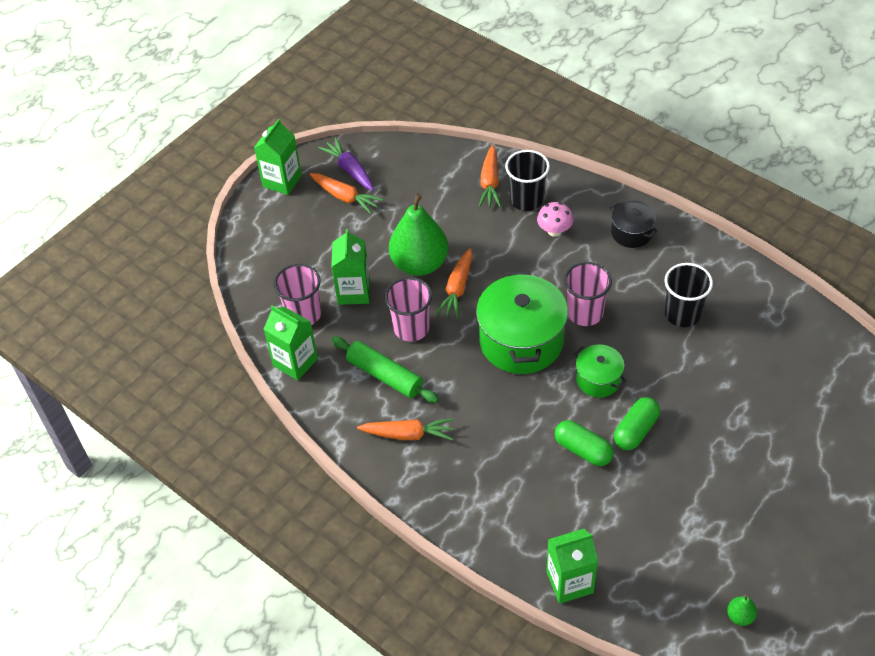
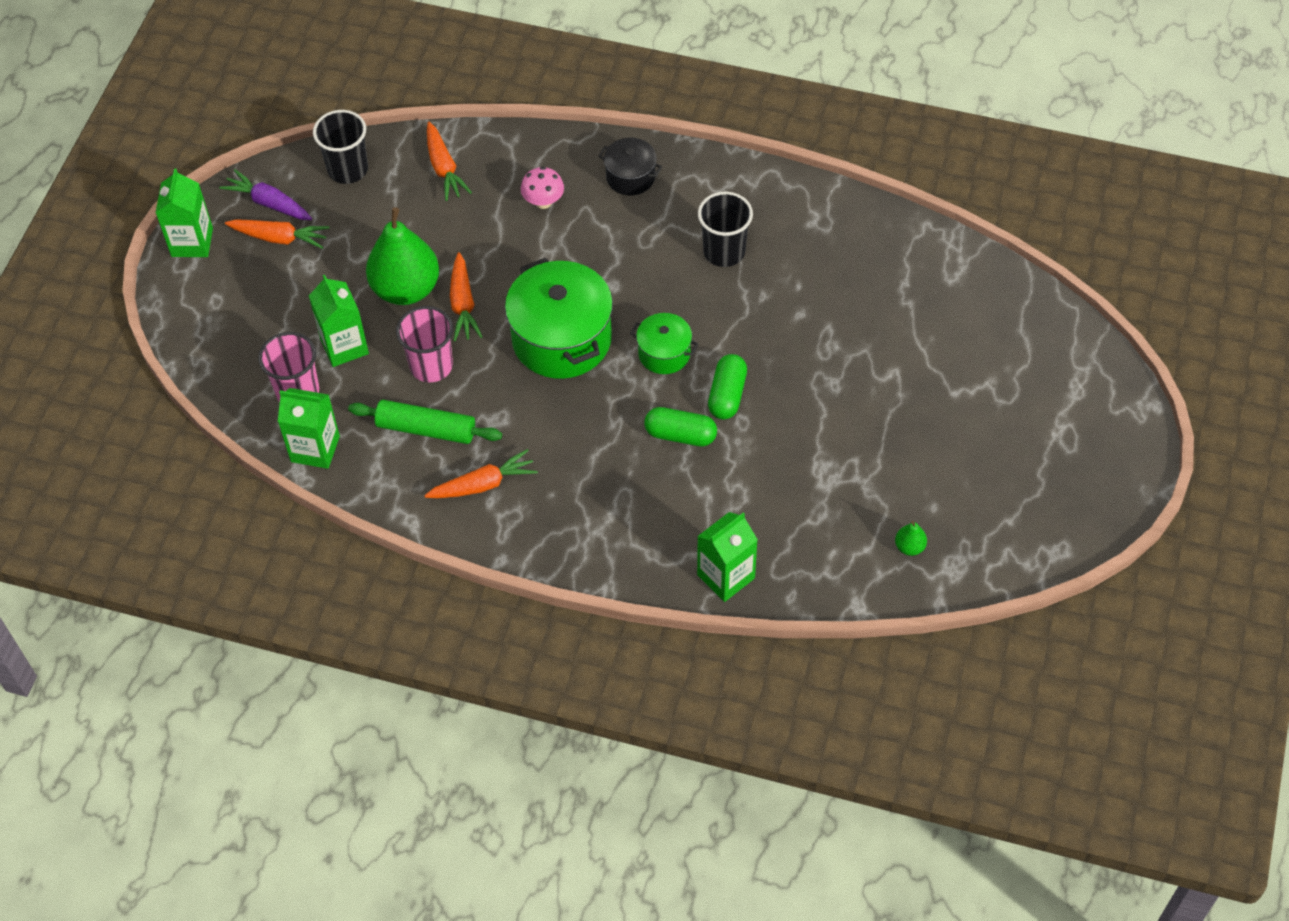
camera: 25 degrees left, 5 degrees up
black cup [505,150,550,211] -> black cup moved to [313,110,368,184]
pink cup [564,262,612,326] -> none

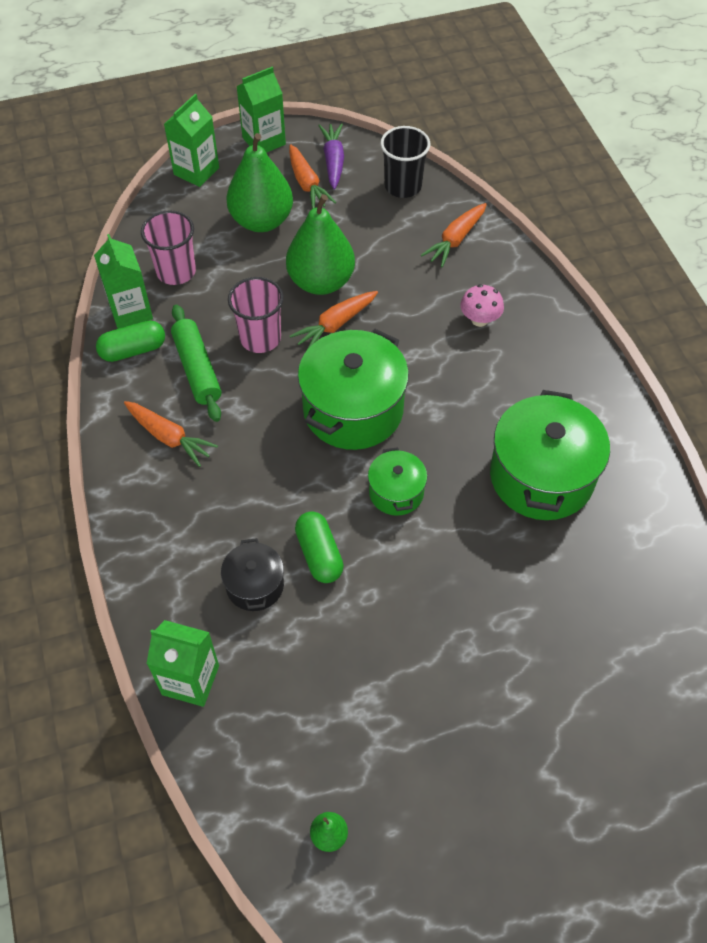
camera: 55 degrees right, 0 degrees up
green carton [309,275,369,367] -> green carton moved to [164,94,219,187]
black pot [598,138,662,196] -> black pot moved to [221,538,284,611]
black cup [698,192,753,267] -> green pot [490,390,610,520]
green capsule [708,354,747,420] -> green capsule moved to [96,320,165,362]
none -> green pear [226,133,293,232]

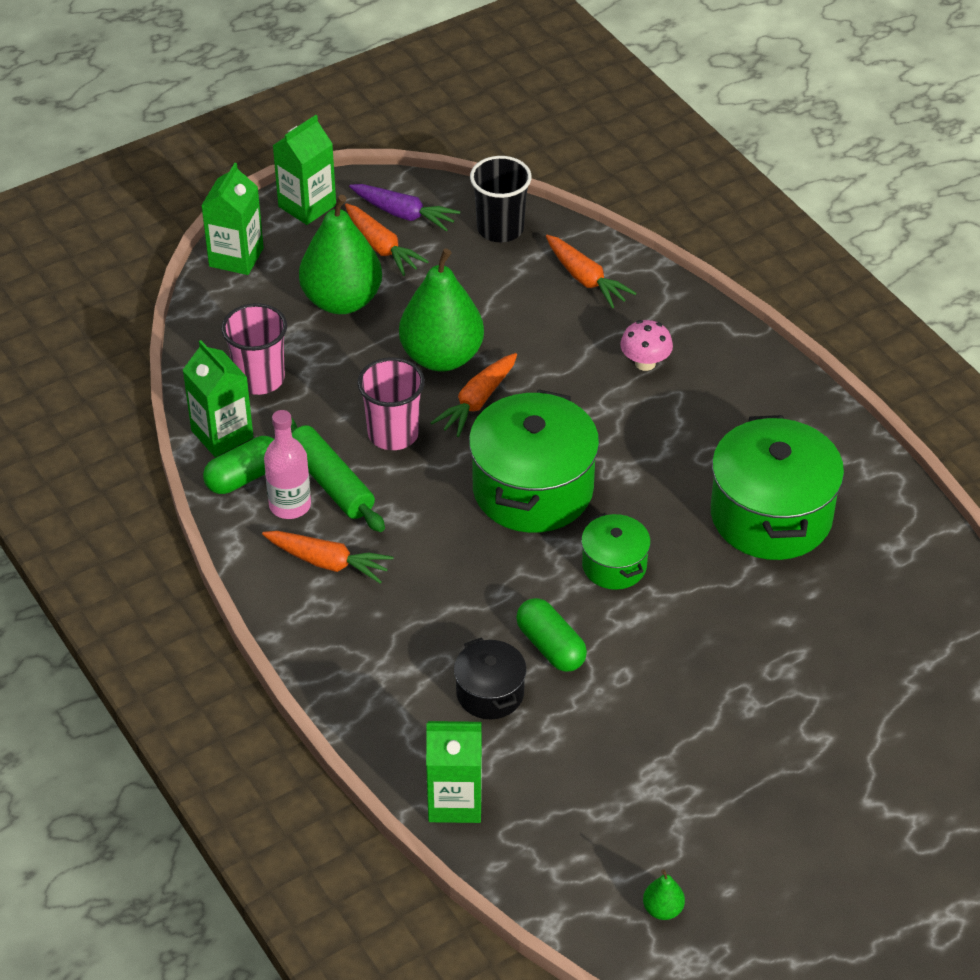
camera: 15 degrees left, 10 degrees down
purple carrot [318,123,344,190] -> purple carrot turned 135 degrees clockwise [349,184,460,232]
orange carrot [421,203,487,267] -> orange carrot turned 60 degrees counterclockwise [546,235,637,308]
none -> pink bottle [264,410,311,519]

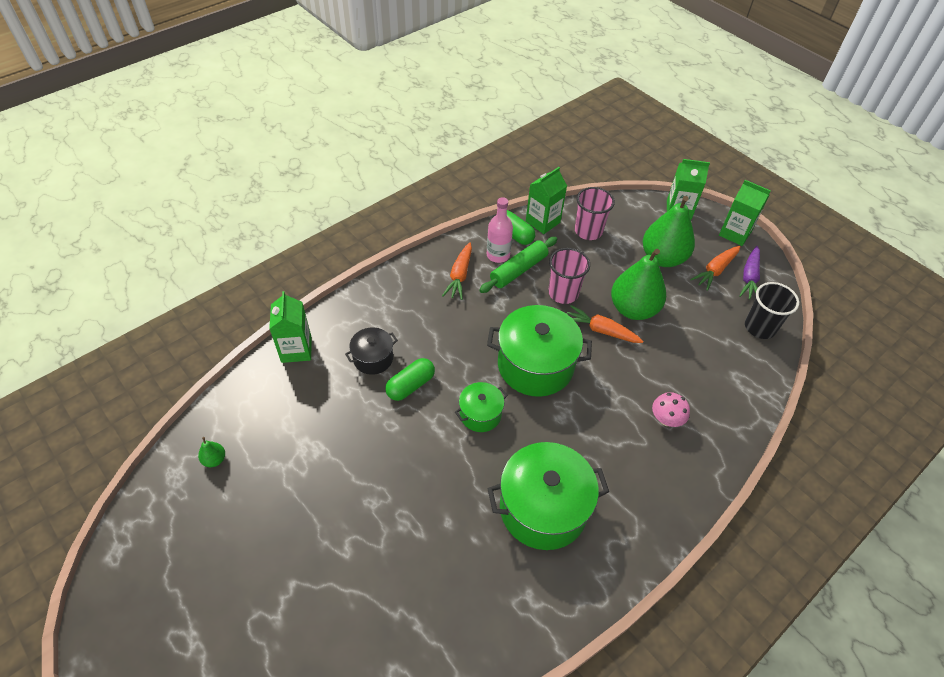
camera: 80 degrees right, 5 degrees up
orange carrot [546,235,637,308] -> none

